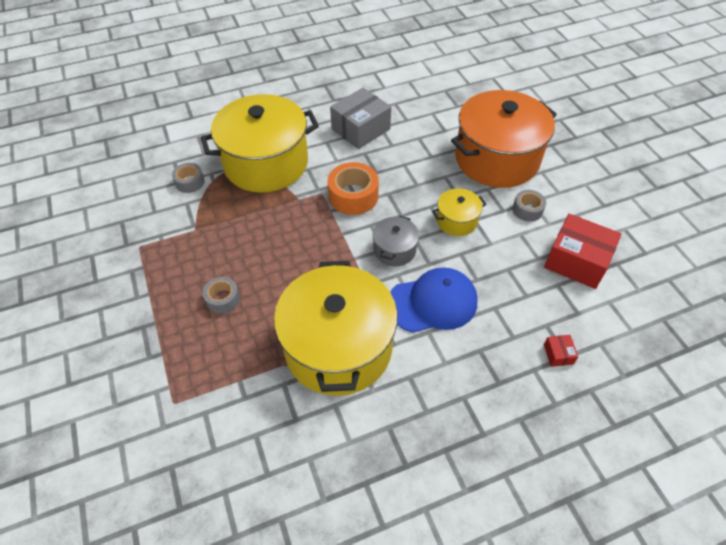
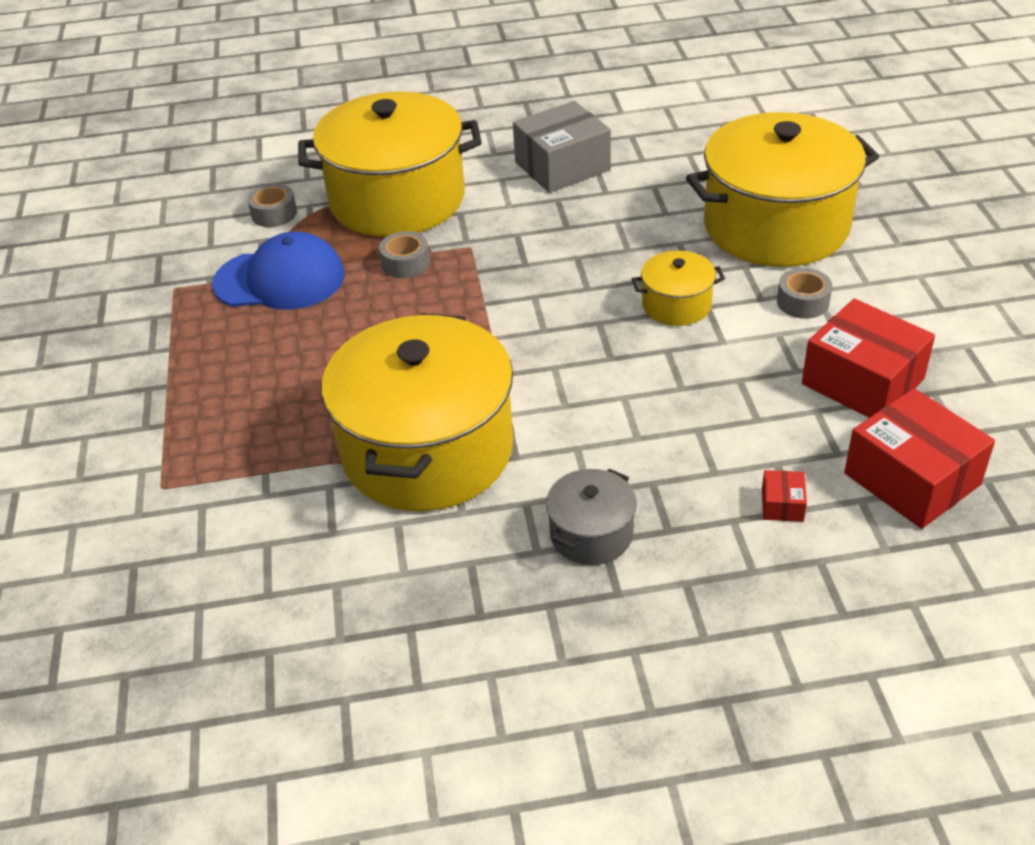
camera: 15 degrees right, 10 degrees down
grey tape [203,277,240,314] -> grey tape moved to [379,231,430,278]
orange tape [328,162,379,215] -> none
grey pot [372,215,419,266] -> grey pot moved to [546,469,637,565]
blue cap [390,267,478,333] -> blue cap moved to [212,232,345,310]
orange pot [451,90,557,188] -> yellow pot [686,112,879,267]
none -> red box [844,388,995,529]

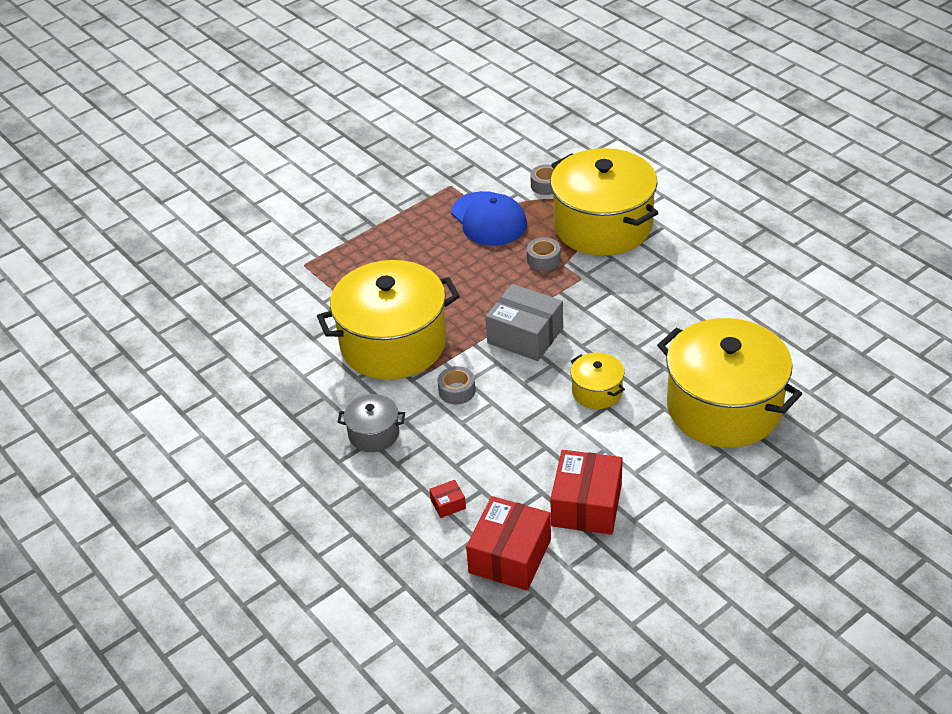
camera: 60 degrees right, 0 degrees up
grey box [513,101,611,193] -> grey box moved to [486,284,563,361]
grey tape [777,268,832,319] -> grey tape moved to [438,366,475,404]

